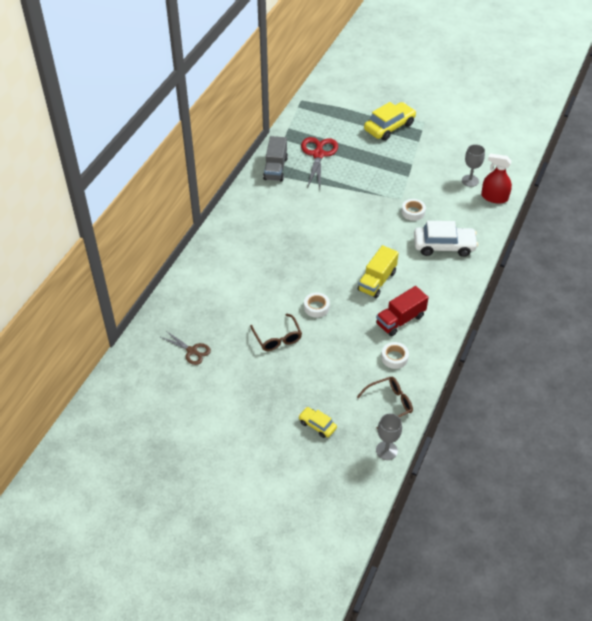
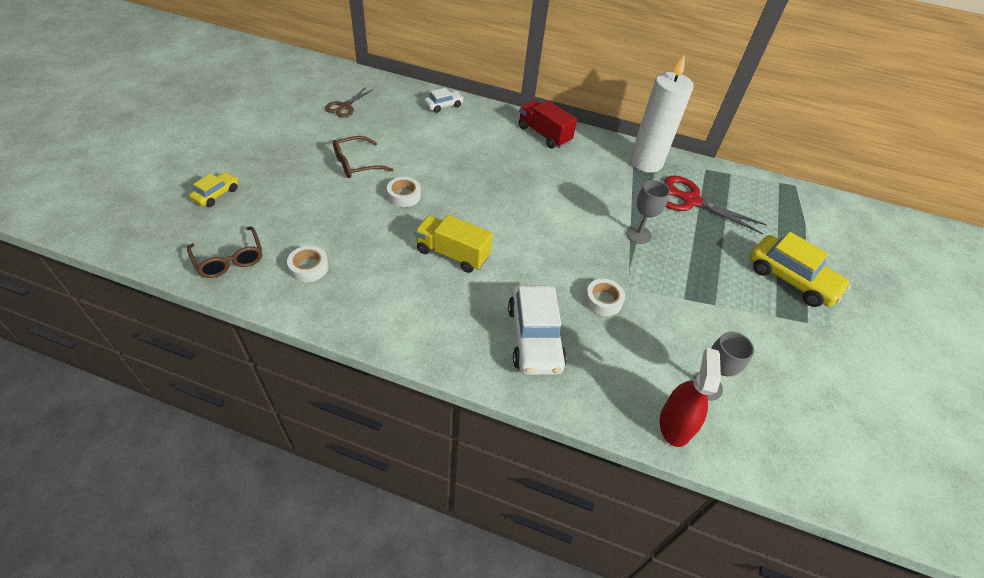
camera: 80 degrees right, 0 degrees up
grey truck [263,136,288,182] -> white candle [630,54,694,173]
red scissors [301,137,338,188] -> red scissors turned 150 degrees counterclockwise [664,176,767,234]
red truck [376,286,429,336] -> red truck moved to [519,100,577,149]
grey goblet [376,414,402,460] -> grey goblet moved to [626,180,670,244]
none -> white car [424,88,464,113]

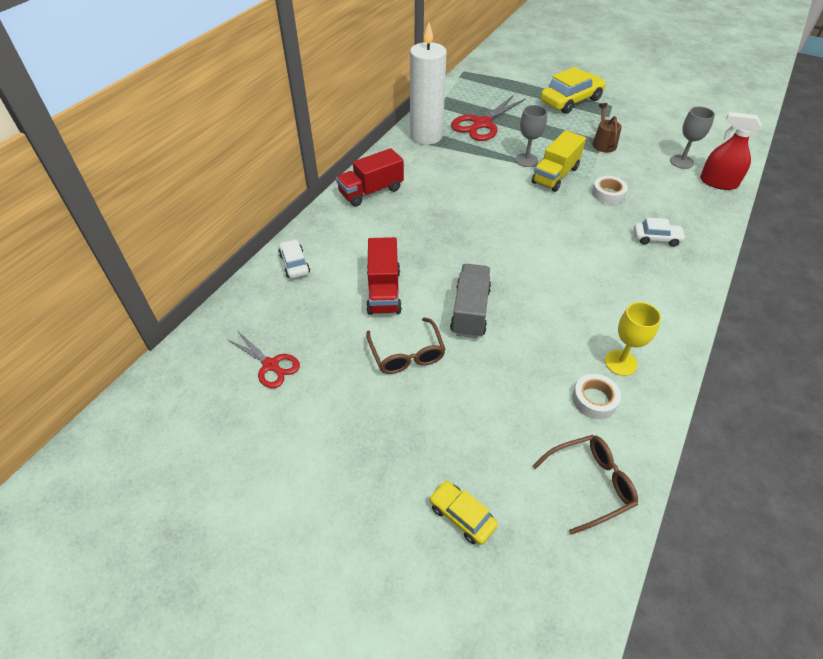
camera: 75 degrees left, 0 degrees up
brown scissors [325,87,373,118] -> red scissors [227,332,300,388]
white tape [387,177,421,207] -> grey truck [450,264,491,338]
yellow truck [415,215,493,273] -> yellow truck moved to [532,130,586,192]
white car [508,285,567,375] -> white car [634,217,686,247], size x0.53
none -> red truck [366,237,402,315]
none -> brown watering can [592,103,622,153]
none -> yellow goblet [605,302,661,376]

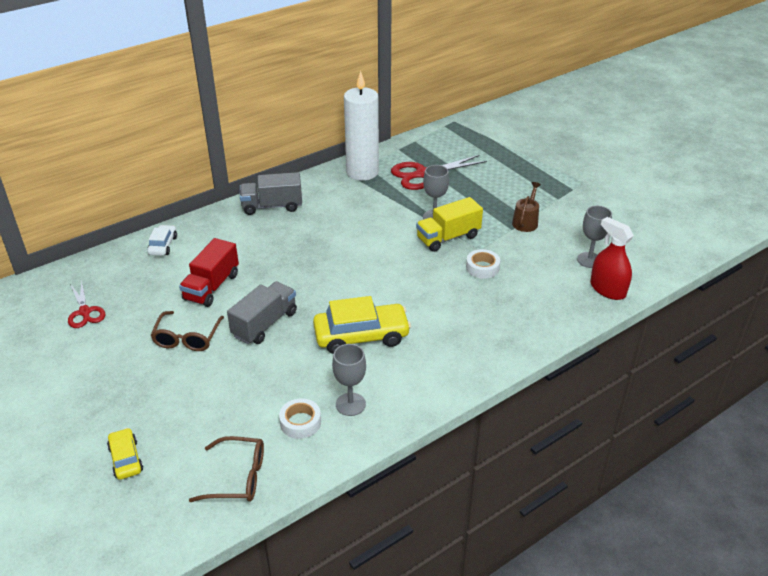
camera: 25 degrees right, 10 degrees down
red truck [336,148,404,207] -> grey truck [240,172,302,215]
yellow car [540,67,606,114] -> yellow car moved to [313,296,411,354]
yellow goblet [605,302,661,376] -> grey goblet [332,344,366,416]
white car [634,217,686,247] -> none

